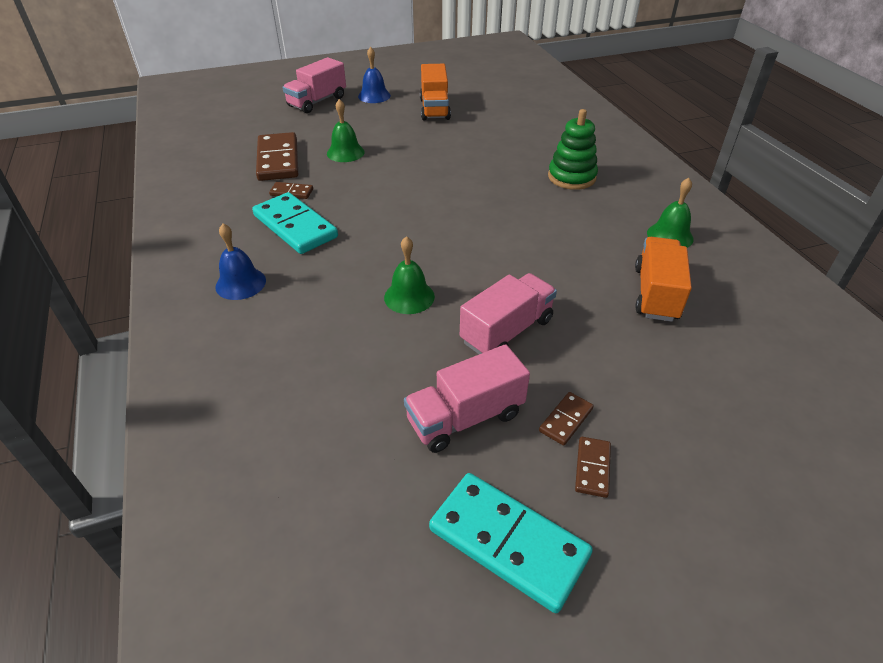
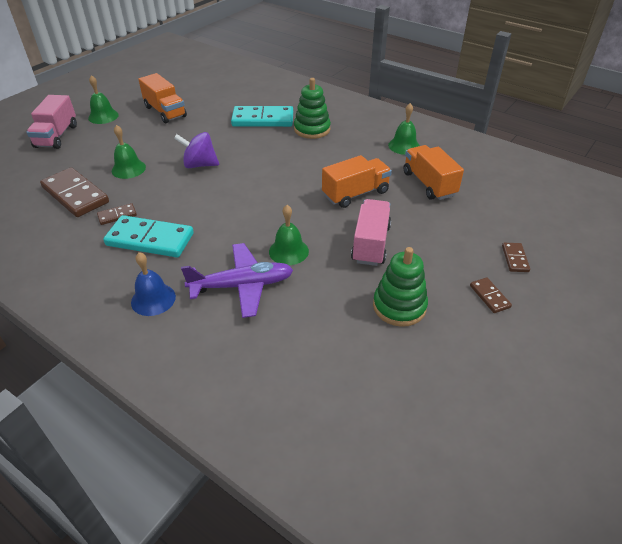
camera: 35 degrees left, 0 degrees up
blue bell [358,47,391,103] -> green bell [88,75,119,124]
pink truck [404,344,530,453] -> green stacking toy [373,247,428,327]
turquoise domino [429,473,593,613] -> turquoise domino moved to [231,106,293,127]
brown domino [539,392,594,446] -> brown domino moved to [502,243,530,272]
none -> purple spinning top [174,132,219,168]
none -> purple plane [181,243,293,318]
none -> orange truck [322,155,392,208]

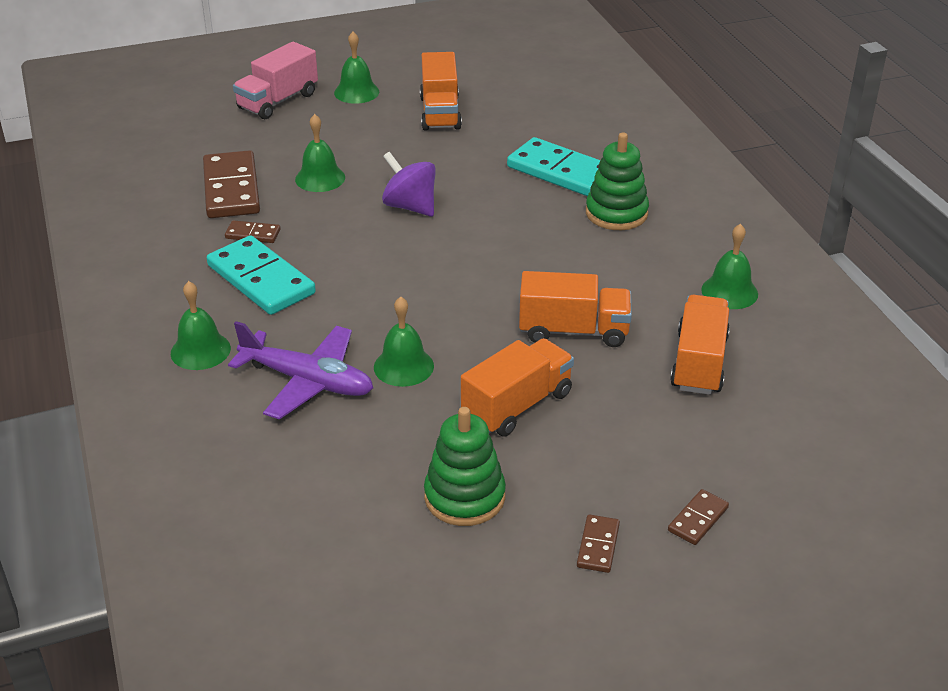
camera: 35 degrees right, 5 degrees down
blue bell [131,252,176,316] -> green bell [171,281,231,370]
pink truck [351,199,391,266] -> orange truck [461,338,574,437]

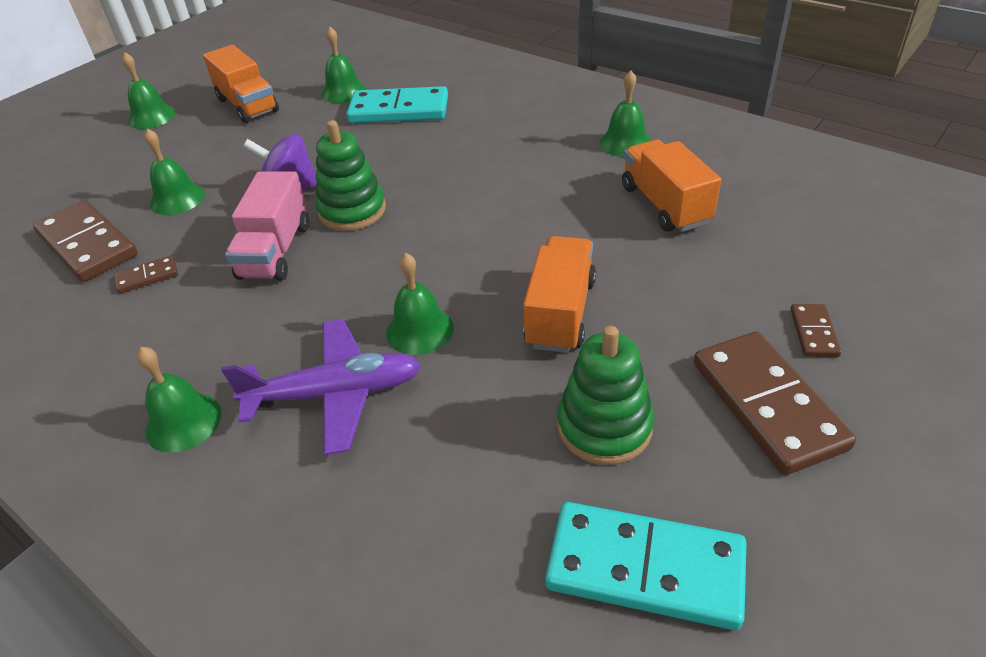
camera: 30 degrees left, 5 degrees up
turquoise domino [207,235,316,315] -> turquoise domino moved to [545,502,747,630]
pink truck [233,42,318,119] -> pink truck moved to [225,171,309,281]
orange truck [519,271,632,347] -> none
brown domino [577,514,620,573] -> brown domino [694,332,856,475], size x2.12
green stacking toy [586,133,649,230] -> green stacking toy moved to [315,120,386,231]
none -> green bell [321,26,367,103]

